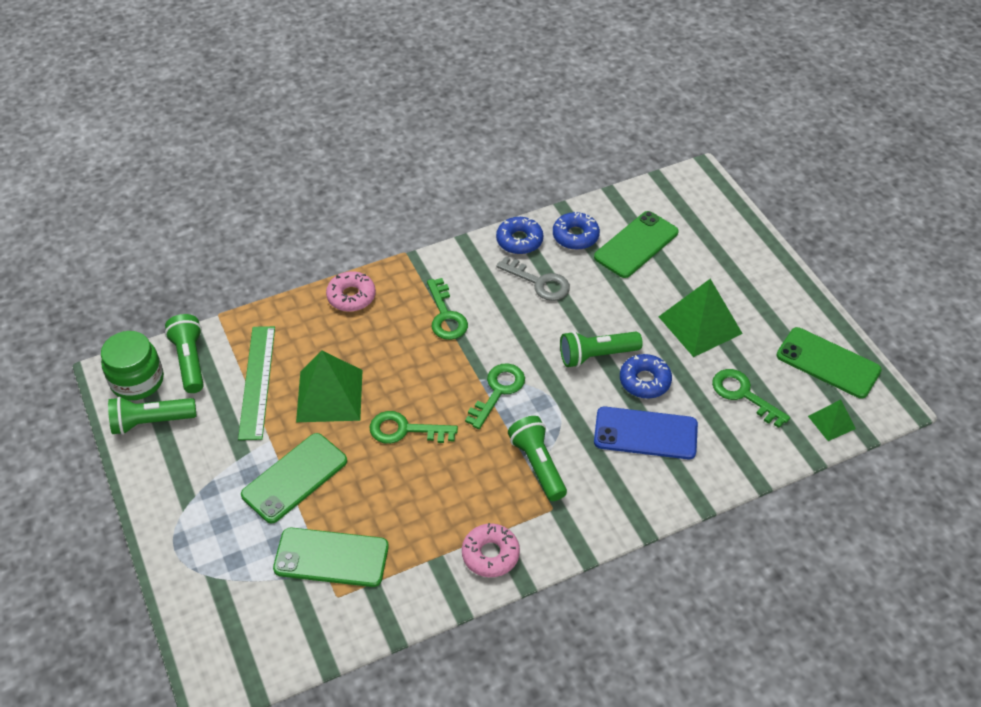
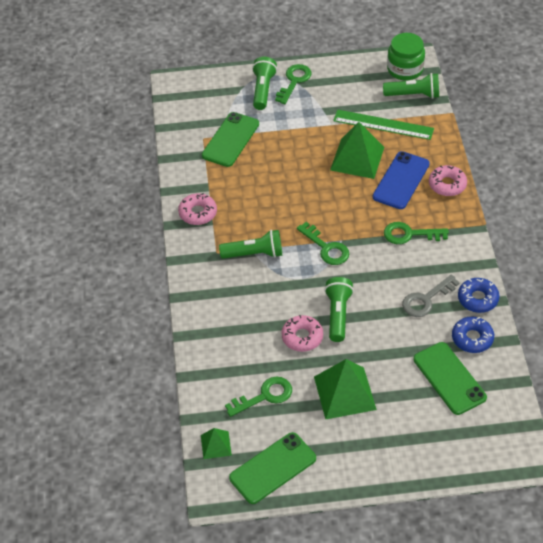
camera: 110 degrees right, 0 degrees up
green flashlight [108,397,196,435] -> green flashlight moved to [252,57,277,110]
green phone [241,433,347,523] -> none
green key [370,411,458,444] -> green key moved to [275,64,311,104]
blue phone [594,407,698,459] -> blue phone moved to [373,151,430,209]
blue donut [620,354,672,399] -> pink donut [281,315,323,352]

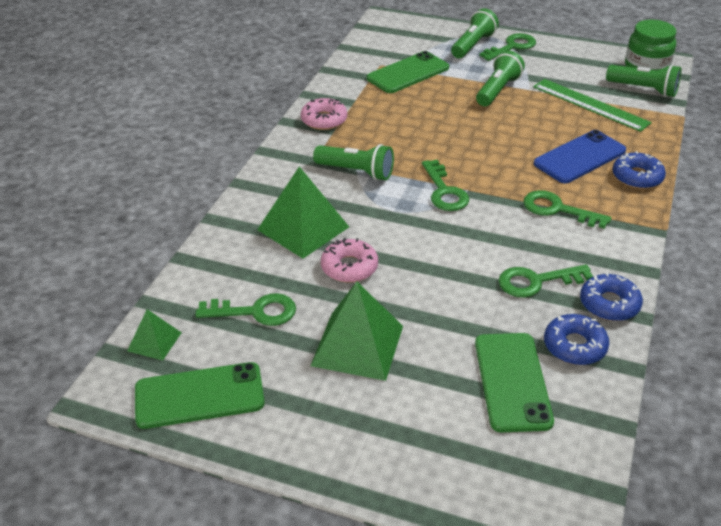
camera: 25 degrees right, 10 degrees down
green flashlight [324,277,354,342] -> green flashlight moved to [476,51,525,106]
green pyramid [330,122,384,179] -> green pyramid moved to [257,166,349,259]
grey key [402,275,460,317] -> green key [499,264,593,298]
pink donut [429,165,467,196] -> blue donut [612,151,666,189]

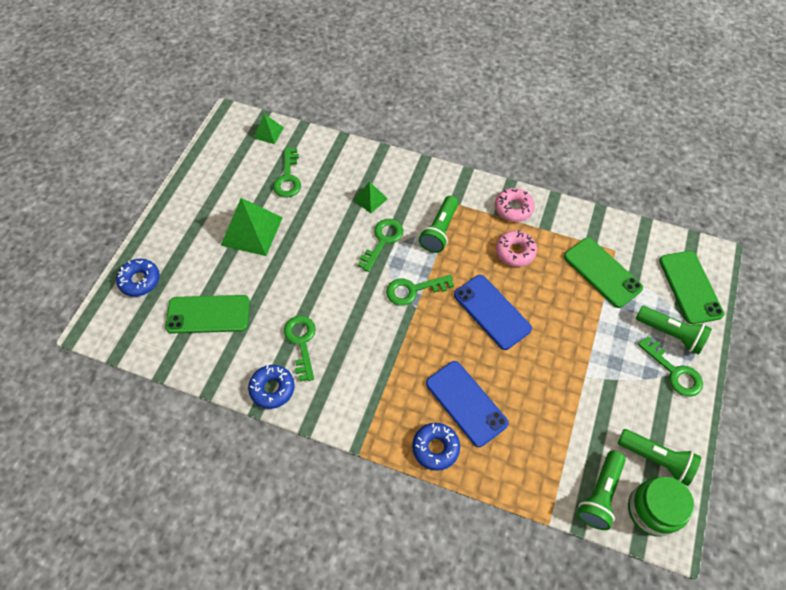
camera: 90 degrees right, 20 degrees up
green phone [135,362,265,429] -> green phone moved to [659,251,724,324]
green pyramid [257,166,349,259] -> green pyramid [353,182,388,213], size x0.53
pink donut [321,238,378,283] -> pink donut moved to [496,230,537,267]
green flashlight [476,51,525,106] -> green flashlight moved to [618,429,701,486]
green key [523,190,611,229] -> green key moved to [358,219,403,272]
green ruler [533,79,652,132] -> none
blue donut [544,314,609,365] -> blue donut moved to [116,259,160,297]
none -> blue phone [454,275,532,350]

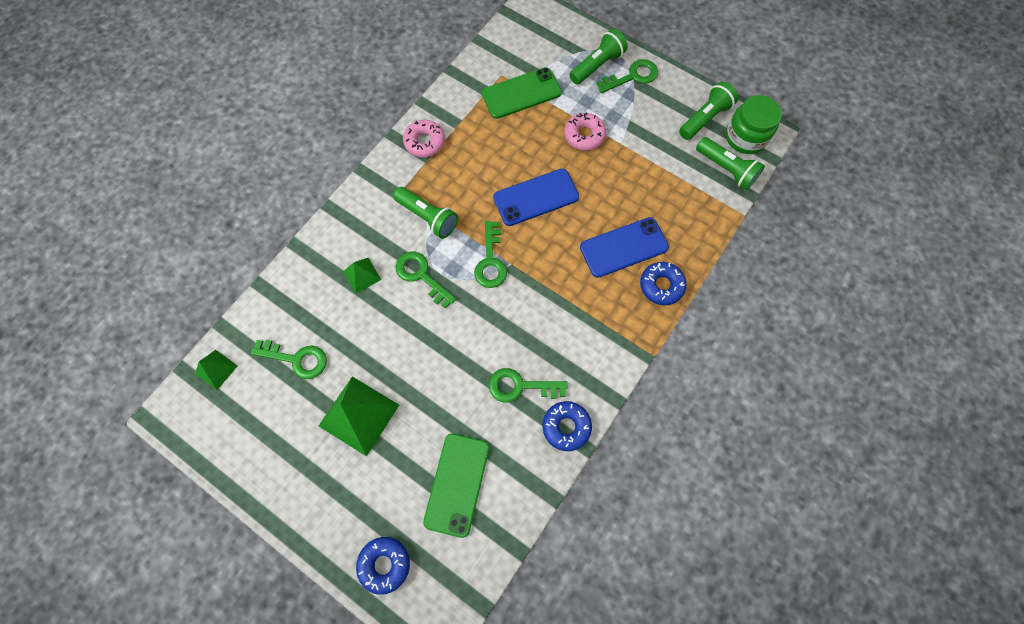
camera: 75 degrees left, 10 degrees up
pink donut [496,230,537,267] -> pink donut moved to [564,112,606,150]
green phone [659,251,724,324] -> none

